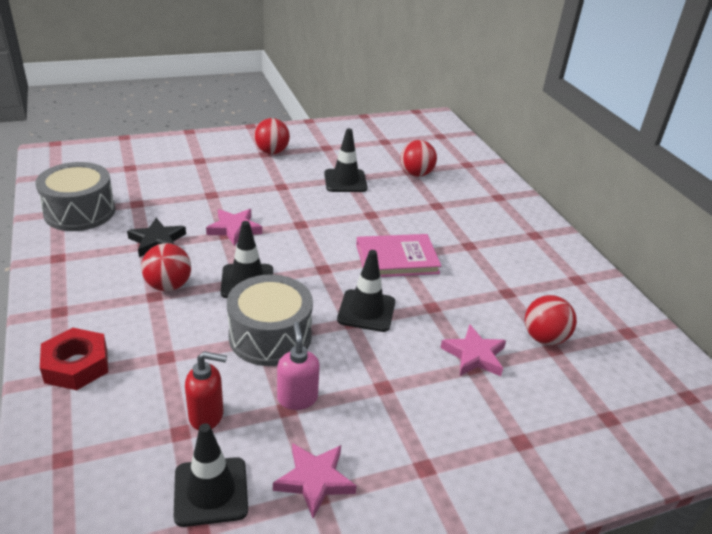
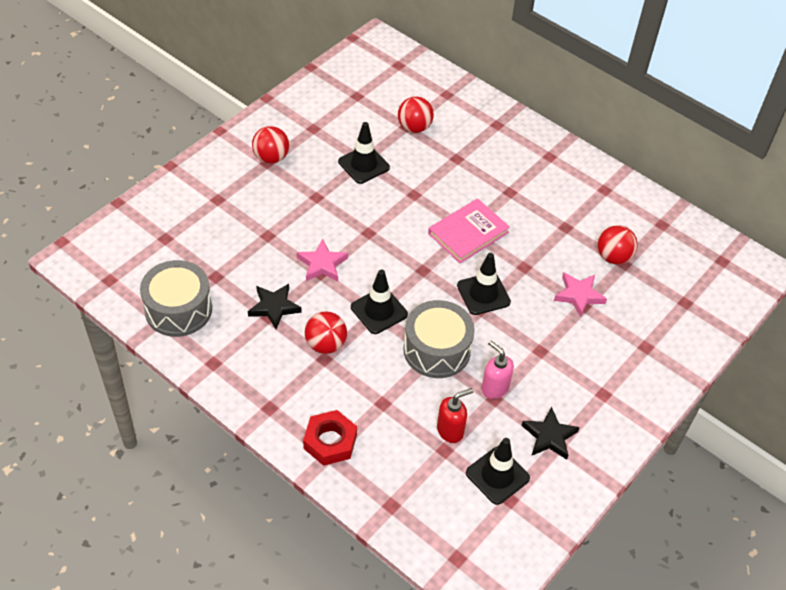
camera: 30 degrees left, 15 degrees up
pink star [273,443,357,519] -> black star [522,407,580,460]

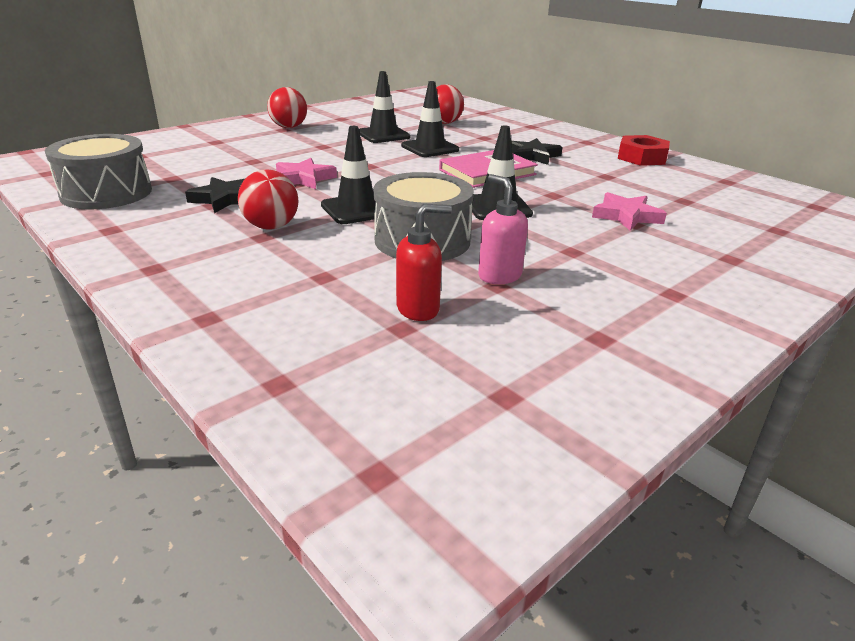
camera: 10 degrees right, 20 degrees down
red nut [303,410,357,466] -> red nut moved to [618,135,670,166]
black traffic cone [466,438,530,505] -> black traffic cone moved to [401,81,459,157]
black star [522,407,580,460] -> black star moved to [511,138,563,165]
red ball [598,225,638,265] -> none

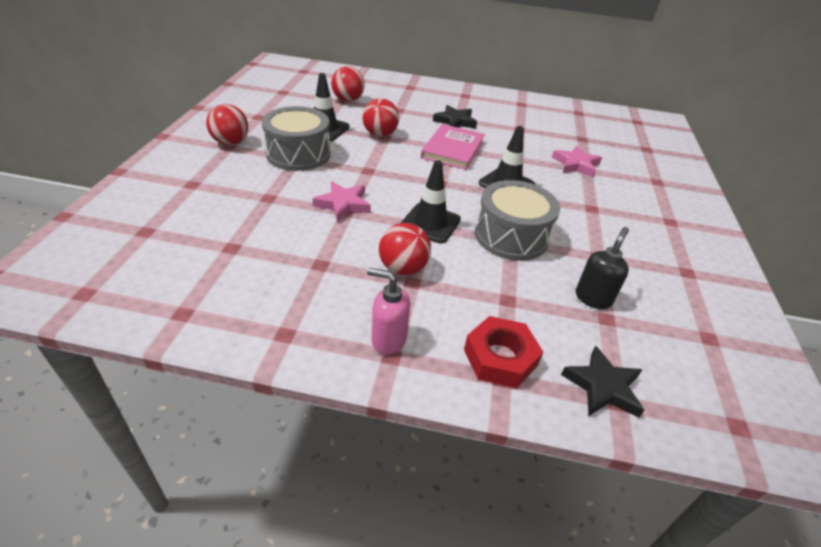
camera: 40 degrees left, 10 degrees up
grey drum [45,134,152,210] -> grey drum moved to [262,106,331,171]
black star [185,177,245,213] -> black star moved to [561,346,644,418]
red soap dispenser [396,204,452,321] -> black soap dispenser [576,227,629,309]
black traffic cone [401,81,459,157] -> red ball [362,98,399,137]
pink soap dispenser [478,174,528,284] -> pink soap dispenser moved to [367,268,410,355]
red nut [618,135,670,166] -> red nut moved to [464,316,543,388]

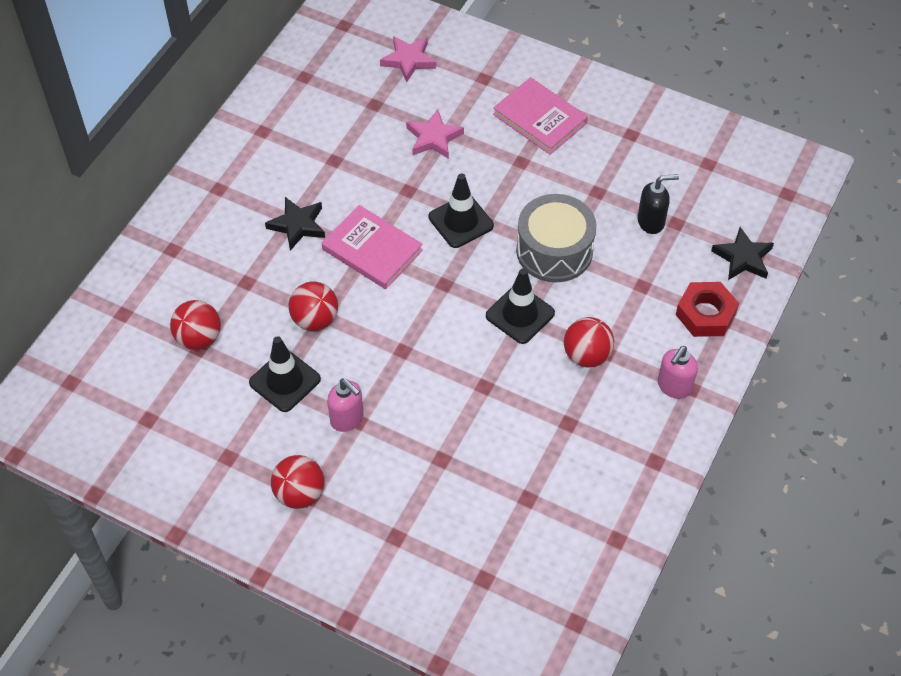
camera: 70 degrees left, 15 degrees up
grey drum [262,106,331,171] -> pink soap dispenser [327,379,364,432]
pink star [313,181,371,222] -> pink star moved to [380,36,436,82]
black soap dispenser [576,227,629,309] -> black soap dispenser turned 120 degrees clockwise [638,174,679,234]
none -> pink book [493,77,588,155]

